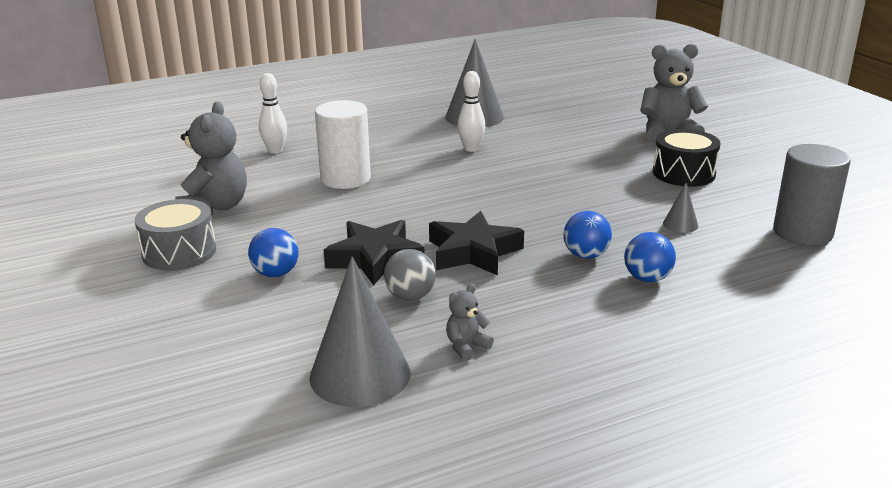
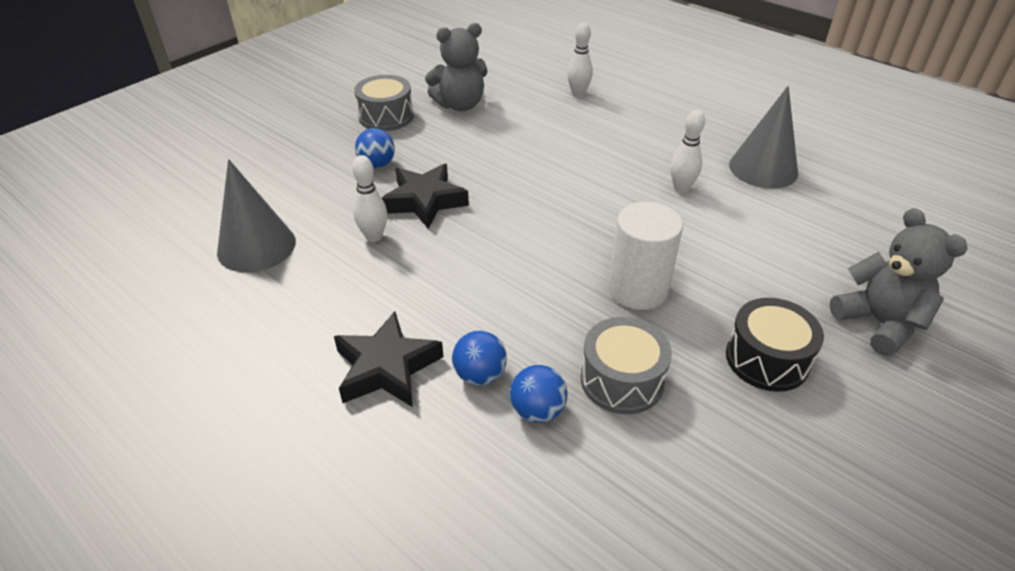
camera: 65 degrees right, 15 degrees up
white cylinder [315,100,371,189] -> white cylinder moved to [608,202,683,310]
grey ball [384,249,436,301] -> white bowling pin [352,155,387,242]
black star [429,211,524,276] -> black star moved to [334,311,443,407]
grey teddy bear [446,284,494,361] -> none
blue ball [563,211,612,259] -> blue ball moved to [510,365,567,423]
grey cone [663,183,698,233] -> grey drum [581,317,672,414]
grey cylinder [773,144,851,246] -> none

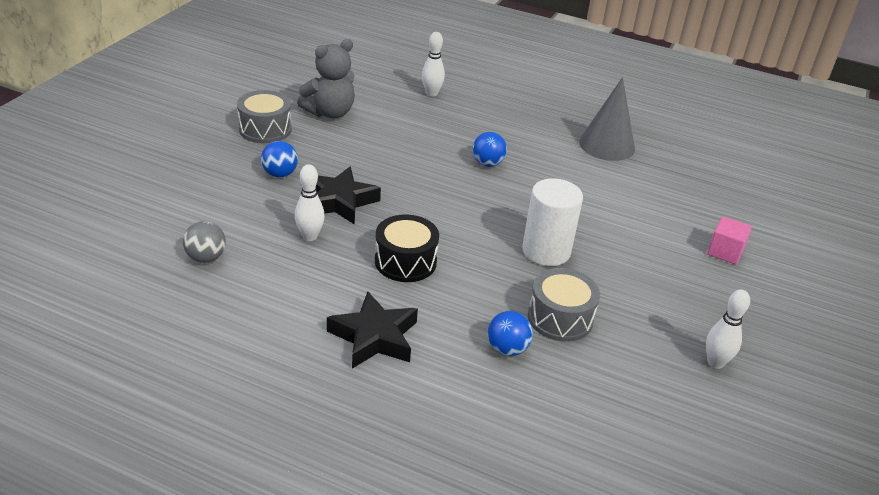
camera: 20 degrees left, 5 degrees down
grey cone [217,159,296,272] -> grey ball [183,221,226,263]
blue ball [452,330,507,386] -> blue ball moved to [472,132,507,167]
white bowling pin [670,110,705,193] -> white bowling pin moved to [706,289,750,369]
black drum [726,298,824,392] -> black drum moved to [375,214,439,282]
grey teddy bear [829,208,968,356] -> pink cube [707,216,752,265]

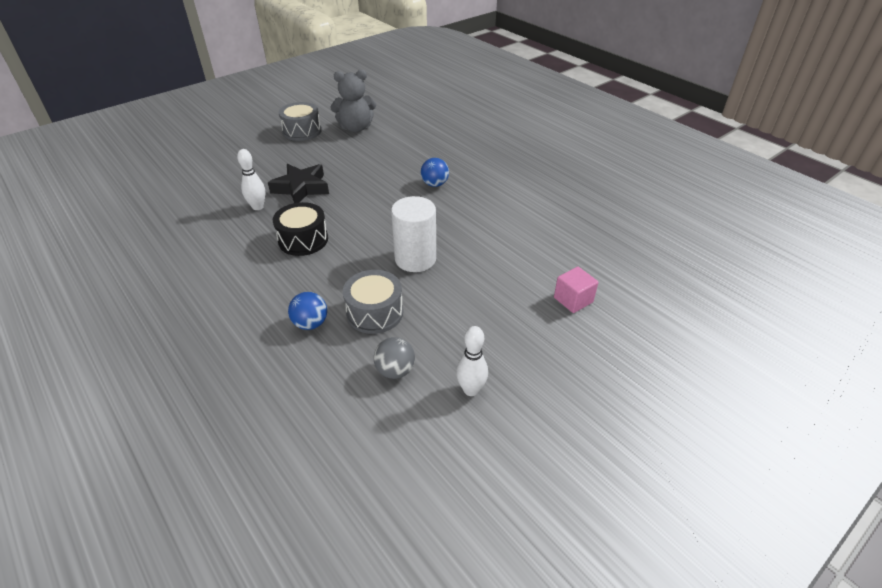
camera: 30 degrees right, 5 degrees up
grey ball [183,221,226,263] -> grey ball moved to [374,337,415,379]
blue ball [261,141,298,178] -> none
black star [327,291,418,369] -> none
white bowling pin [422,32,445,97] -> none
grey cone [579,77,635,161] -> none

